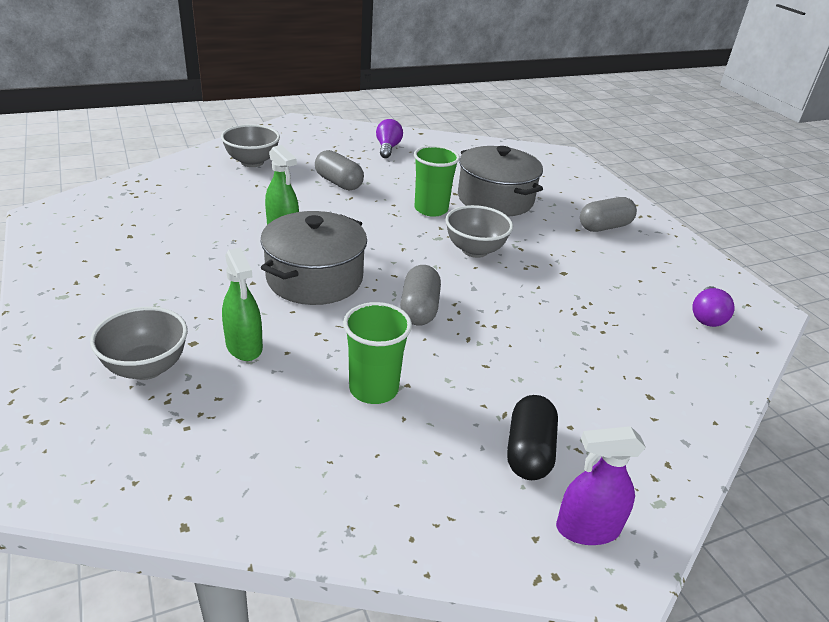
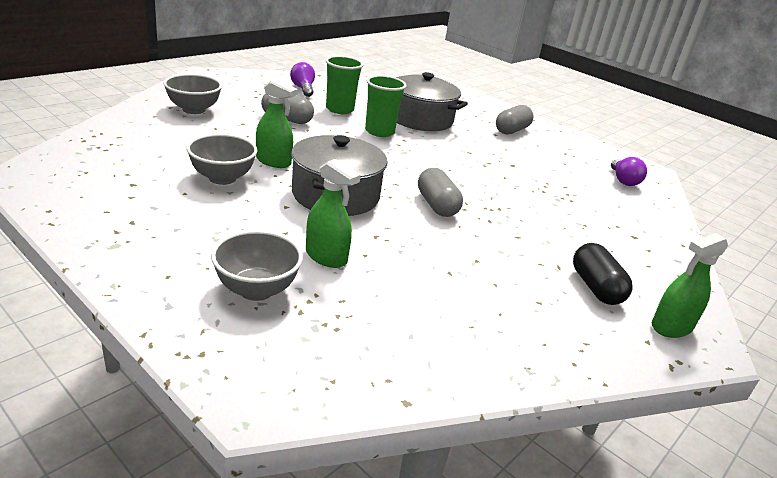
camera: 25 degrees left, 5 degrees down
green cup [343,302,412,404] -> green cup moved to [326,56,363,114]
grey bowl [445,205,513,258] -> grey bowl moved to [186,134,257,185]
purple spray bottle [556,426,646,545] -> green spray bottle [652,233,728,338]

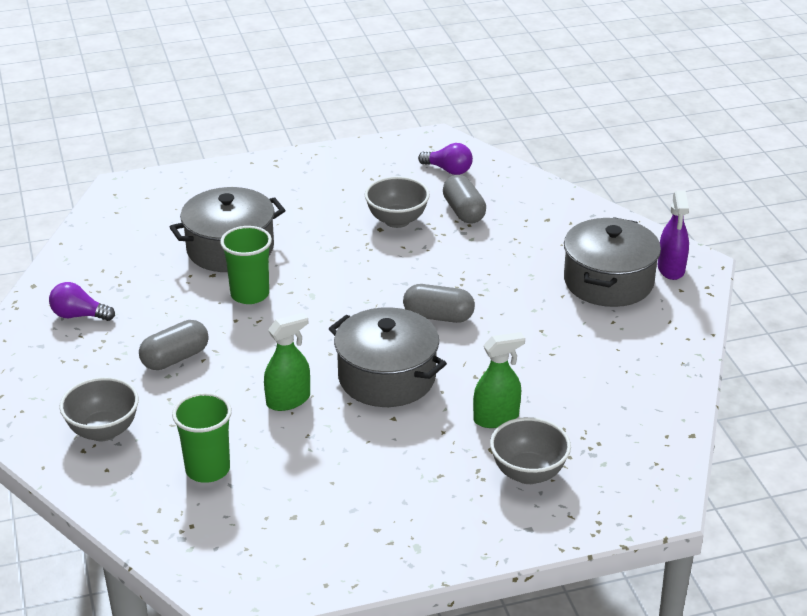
camera: 55 degrees left, 5 degrees up
grey bowl [186,134,257,185] -> grey bowl moved to [365,176,430,228]
green cup [326,56,363,114] -> green cup moved to [172,393,232,483]
grey capsule [496,105,533,135] -> grey capsule moved to [443,175,486,224]
black capsule [573,243,633,305] -> grey pot [564,217,661,307]
green spray bottle [652,233,728,338] -> purple spray bottle [658,190,689,280]

